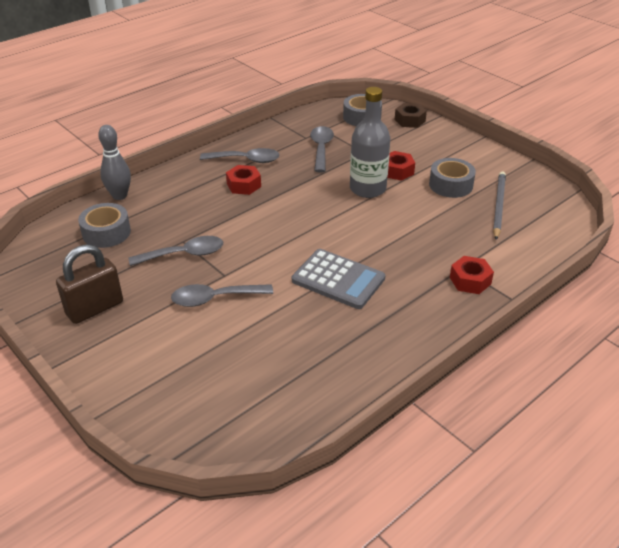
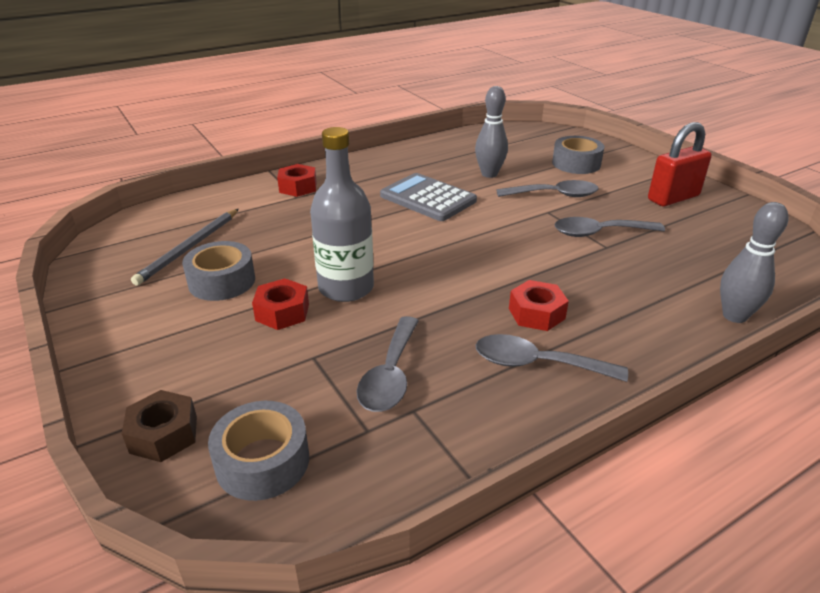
camera: 170 degrees left, 5 degrees down
brown padlock [56,244,123,324] -> red padlock [648,122,712,206]
grey tape [78,203,131,248] -> grey tape moved to [552,136,605,174]
none -> grey bowling pin [475,86,508,178]

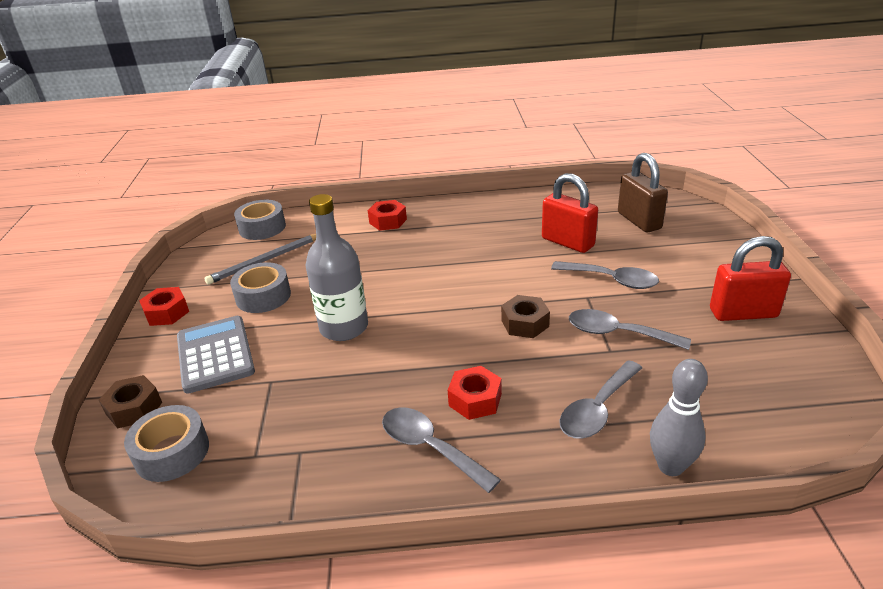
camera: 30 degrees right, 0 degrees up
red nut [252,278,309,330] -> red nut moved to [139,287,189,326]
grey spoon [357,316,419,412] -> grey spoon moved to [559,360,642,439]
grey calculator [380,173,477,221] -> grey calculator moved to [177,316,255,394]
grey bowling pin [475,86,508,178] -> red padlock [542,173,598,253]
grey tape [552,136,605,174] -> grey tape moved to [234,200,286,240]
none -> brown nut [501,295,550,338]
none -> brown padlock [618,153,668,232]

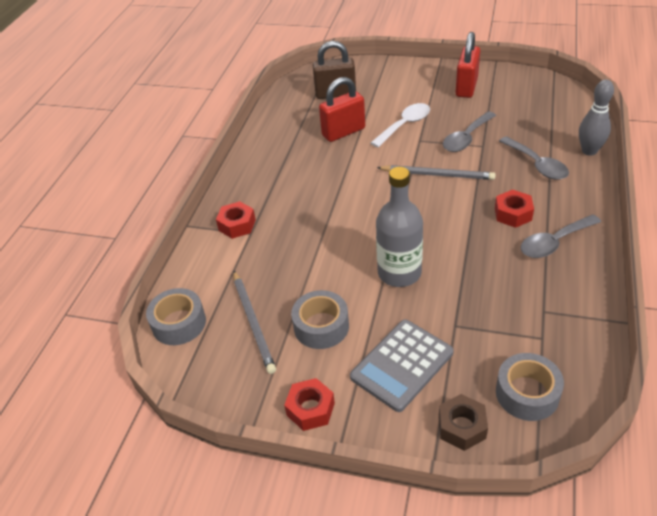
camera: 70 degrees left, 10 degrees up
grey calculator [177,316,255,394] -> grey calculator turned 45 degrees counterclockwise [350,319,454,412]
brown nut [501,295,550,338] -> grey pencil [377,165,496,180]
grey spoon [551,261,659,289] -> white spoon [371,103,430,147]

